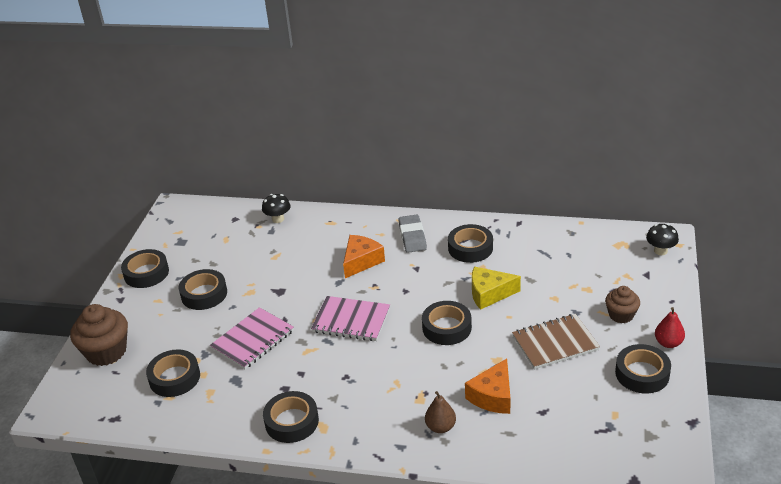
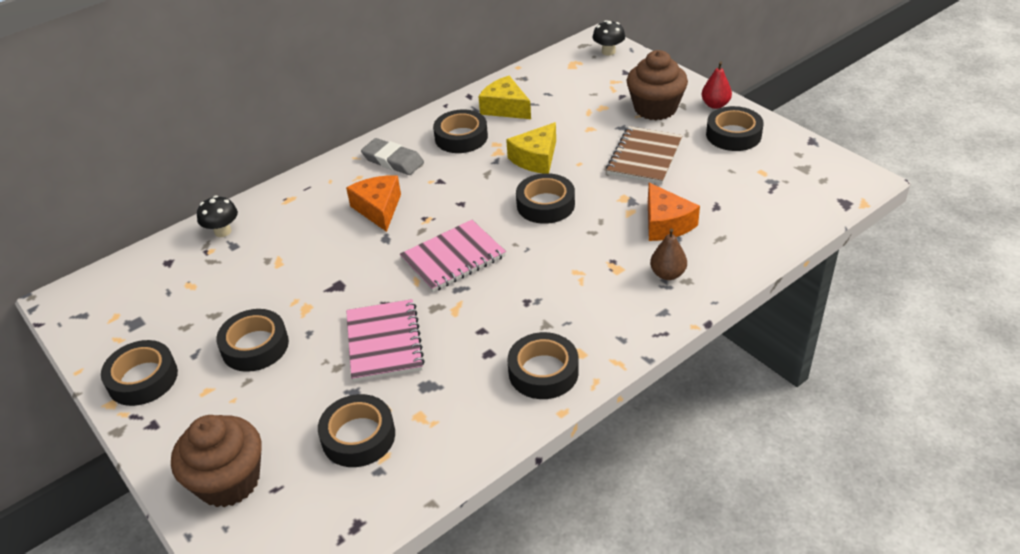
camera: 50 degrees left, 5 degrees up
brown cupcake [605,286,640,323] -> brown cupcake [627,50,688,120], size x1.66
none -> yellow cheese [478,76,531,119]

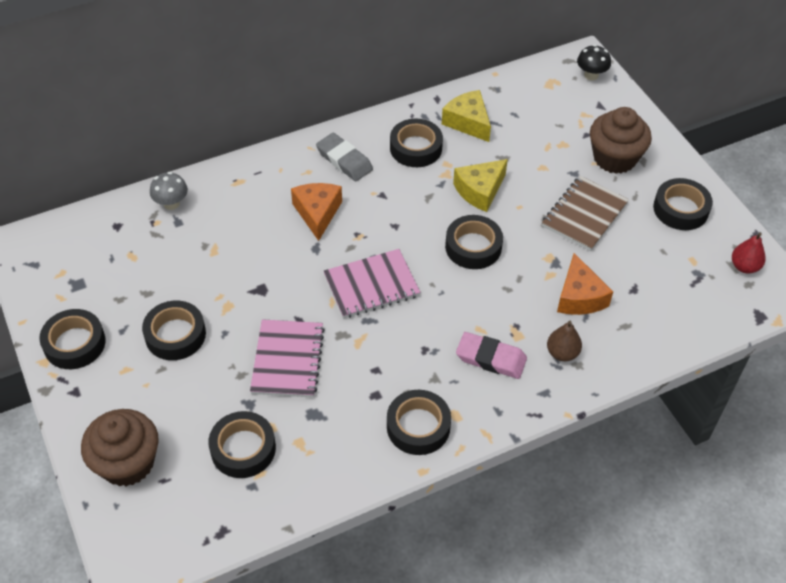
camera: 10 degrees right, 10 degrees up
black mushroom [197,195,238,237] -> grey mushroom [150,172,188,210]
red pear [702,61,732,109] -> red pear moved to [732,233,766,274]
none -> pink eraser [456,332,527,379]

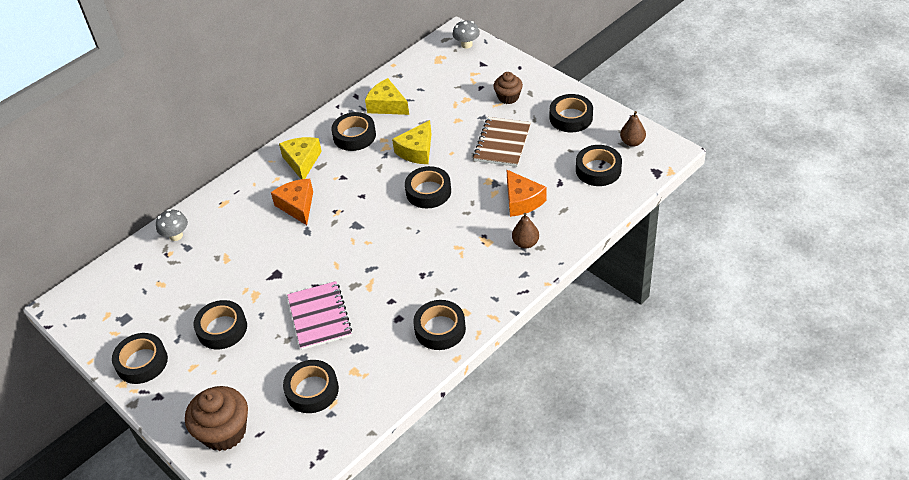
camera: 15 degrees left, 5 degrees down
grey eraser [316,133,373,181] -> yellow cheese [279,137,322,179]
pink notebook [324,249,421,318] -> none
pink eraser [456,332,527,379] -> none
black mushroom [577,44,611,80] -> grey mushroom [453,20,480,48]
brown cupcake [590,107,652,174] -> brown cupcake [493,72,523,104], size x0.60
red pear [732,233,766,274] -> brown pear [620,111,646,147]
none -> black tape [576,145,622,186]

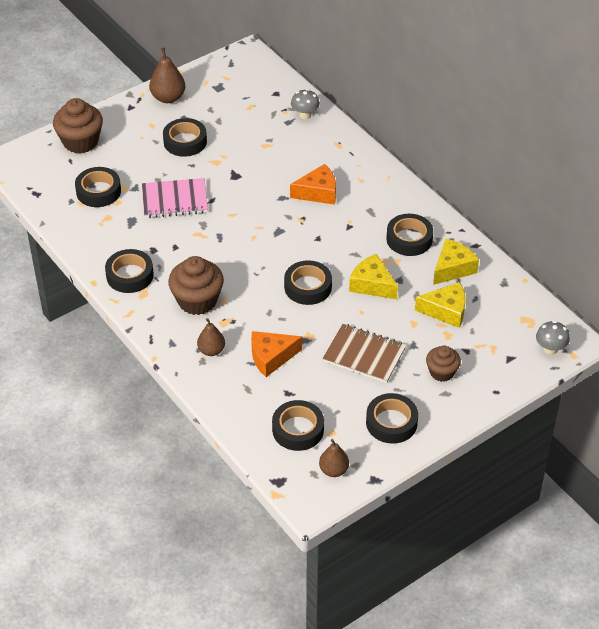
camera: 95 degrees right, 0 degrees up
black tape [112,333,168,384] -> brown pear [149,47,186,103]
yellow cheese [279,137,322,179] -> yellow cheese moved to [415,282,466,328]
none -> brown cupcake [168,256,224,315]

